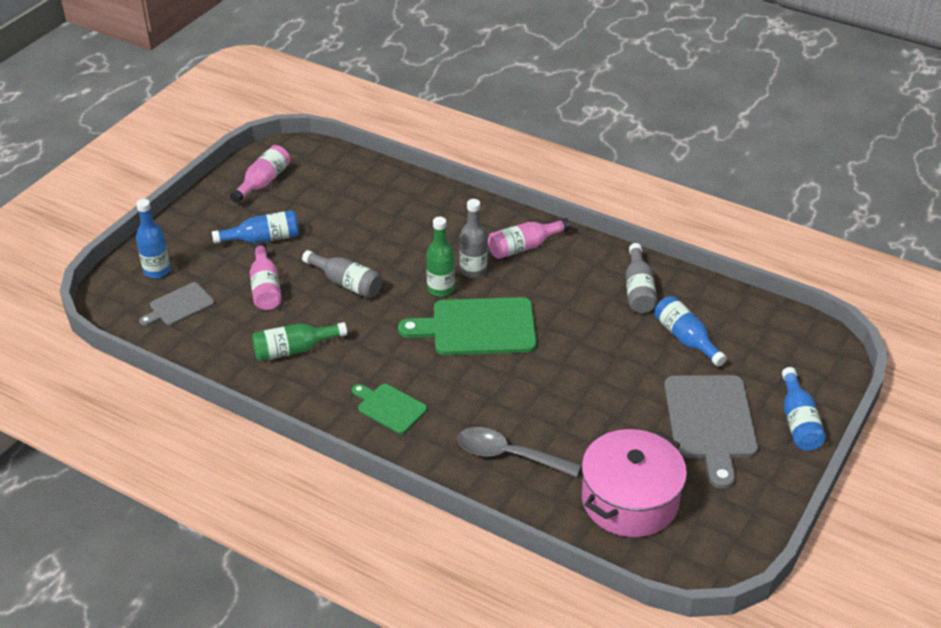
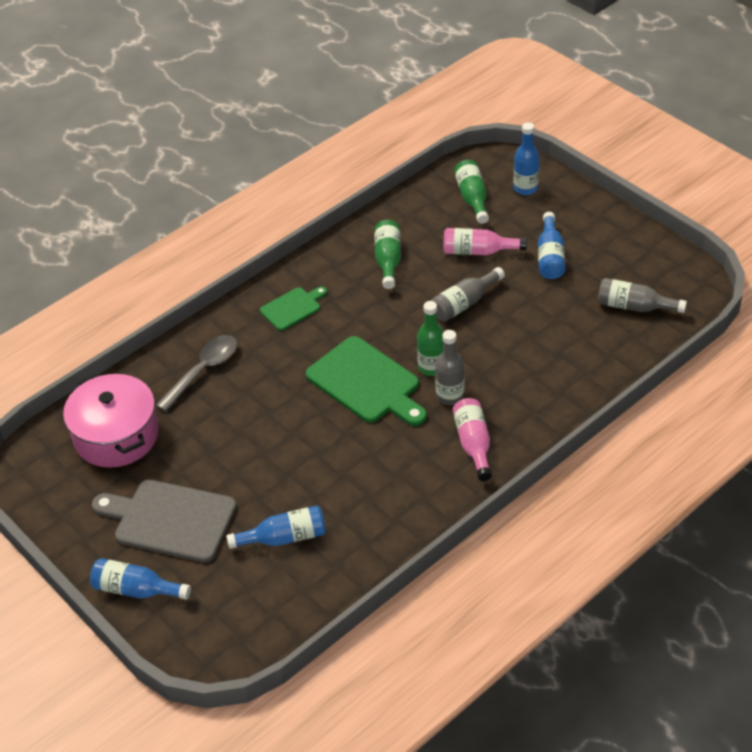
camera: 110 degrees right, 5 degrees up
grey cutting board [139,282,214,326] -> green bottle [454,160,489,224]
pink bottle [230,145,290,203] -> none
green cutting board [398,297,537,355] -> green cutting board turned 120 degrees clockwise [306,336,427,426]
grey bottle [625,243,657,313] -> grey bottle moved to [598,278,687,313]

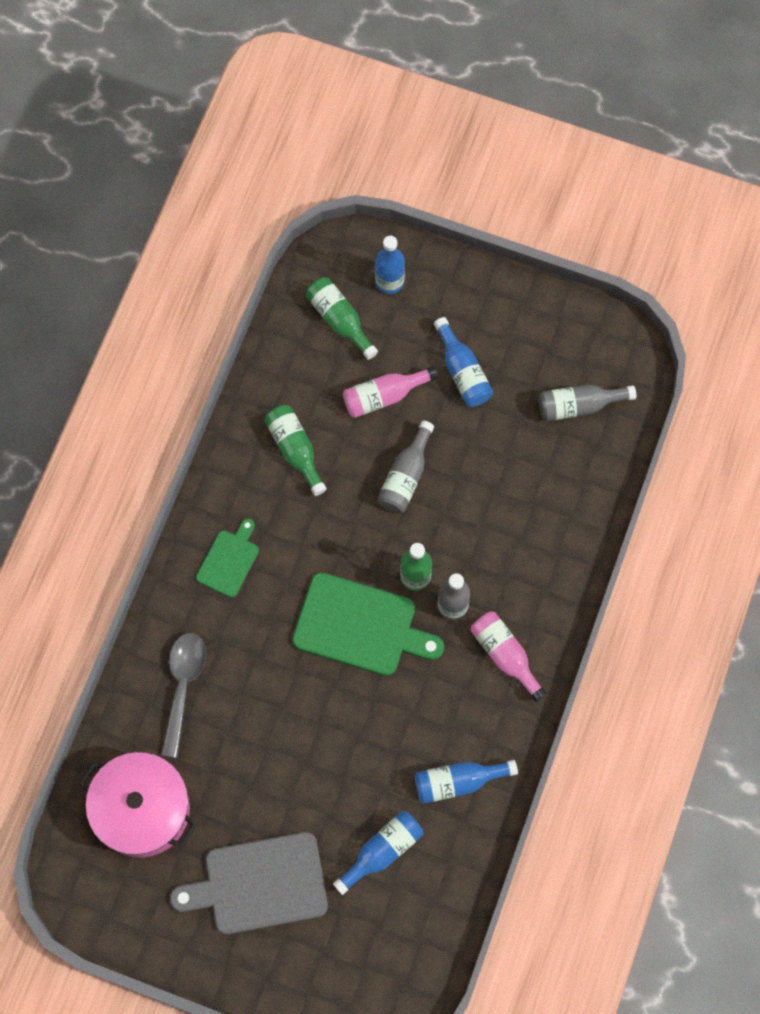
camera: 30 degrees left, 25 degrees up
blue bottle [90,558,191,600] -> blue bottle moved to [415,760,518,804]

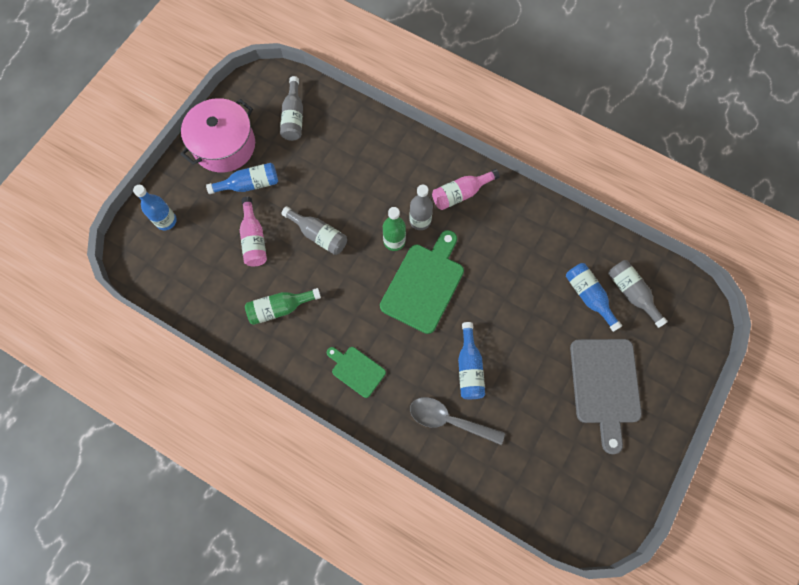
camera: 80 degrees left, 0 degrees up
pink pot [79,752,197,858] -> pink pot moved to [181,98,255,173]
green bottle [306,277,378,360] -> none
blue bottle [415,760,518,804] -> blue bottle moved to [458,322,485,399]
none -> grey bottle [608,260,668,328]

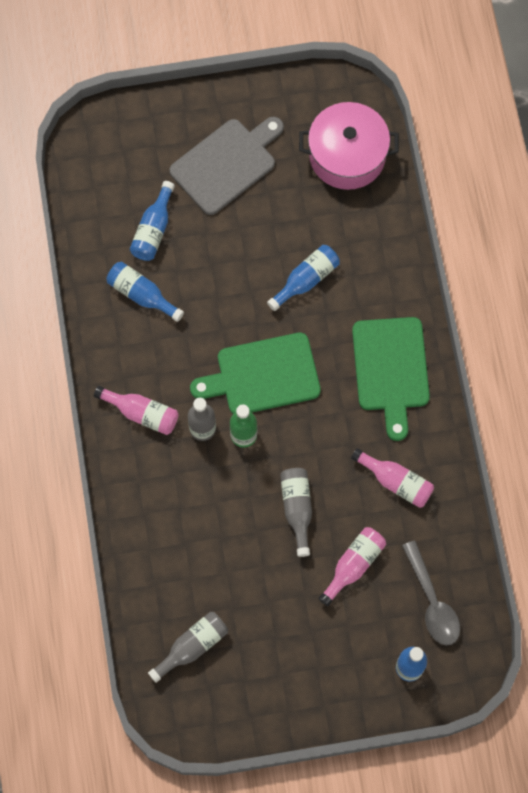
camera: 130 degrees left, 0 degrees up
pink pot [181,98,255,173] -> pink pot moved to [299,102,399,190]
blue bottle [206,163,278,194] -> blue bottle moved to [106,262,184,322]
green bottle [245,288,321,325] -> pink bottle [351,448,434,508]
green cutting board [327,347,386,398] -> green cutting board [352,317,430,441], size x1.81
grey spoon [410,397,505,445] -> grey spoon moved to [402,540,460,645]
grey bottle [608,260,668,328] -> none

